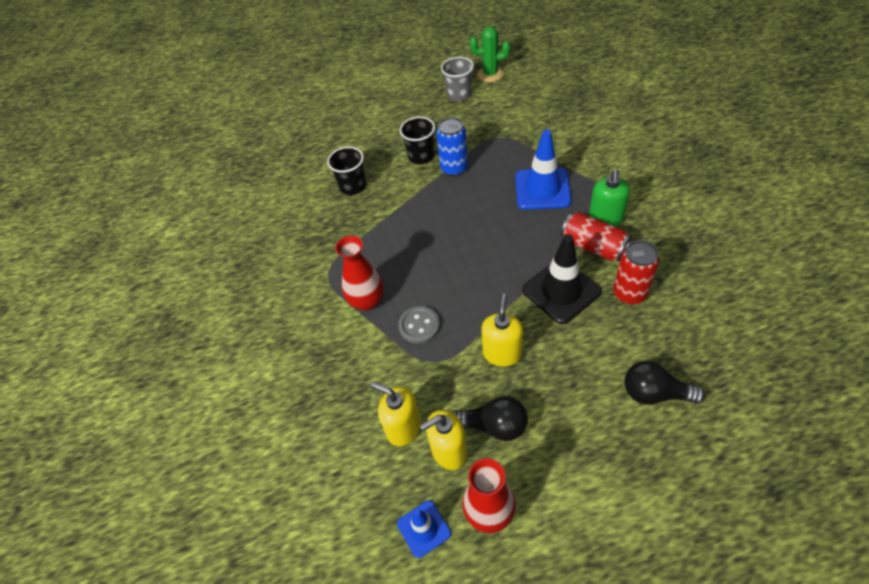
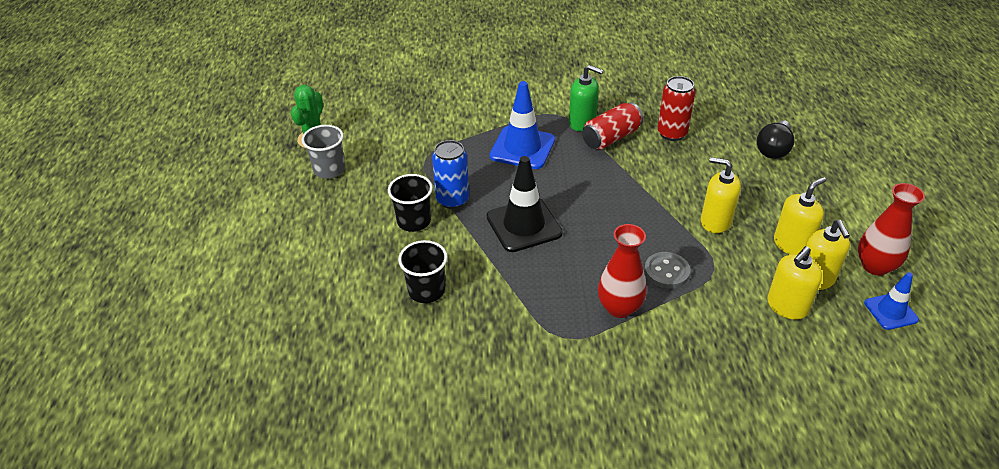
camera: 80 degrees left, 10 degrees down
black light bulb [452,396,528,441] -> yellow soap dispenser [774,177,826,254]
black traffic cone [522,234,602,324] -> black traffic cone moved to [487,156,562,252]

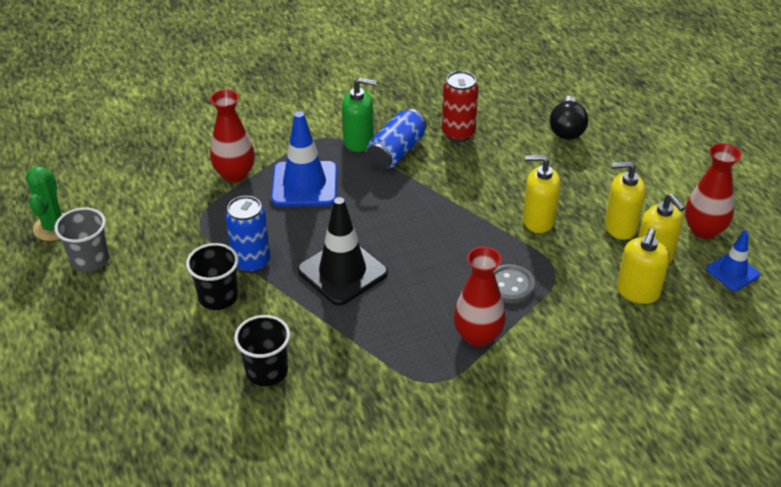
camera: 20 degrees left, 0 degrees up
red can [582,102,643,150] -> blue can [367,109,427,169]
yellow soap dispenser [774,177,826,254] -> yellow soap dispenser turned 120 degrees counterclockwise [605,161,646,240]
none -> red vase [210,90,255,182]

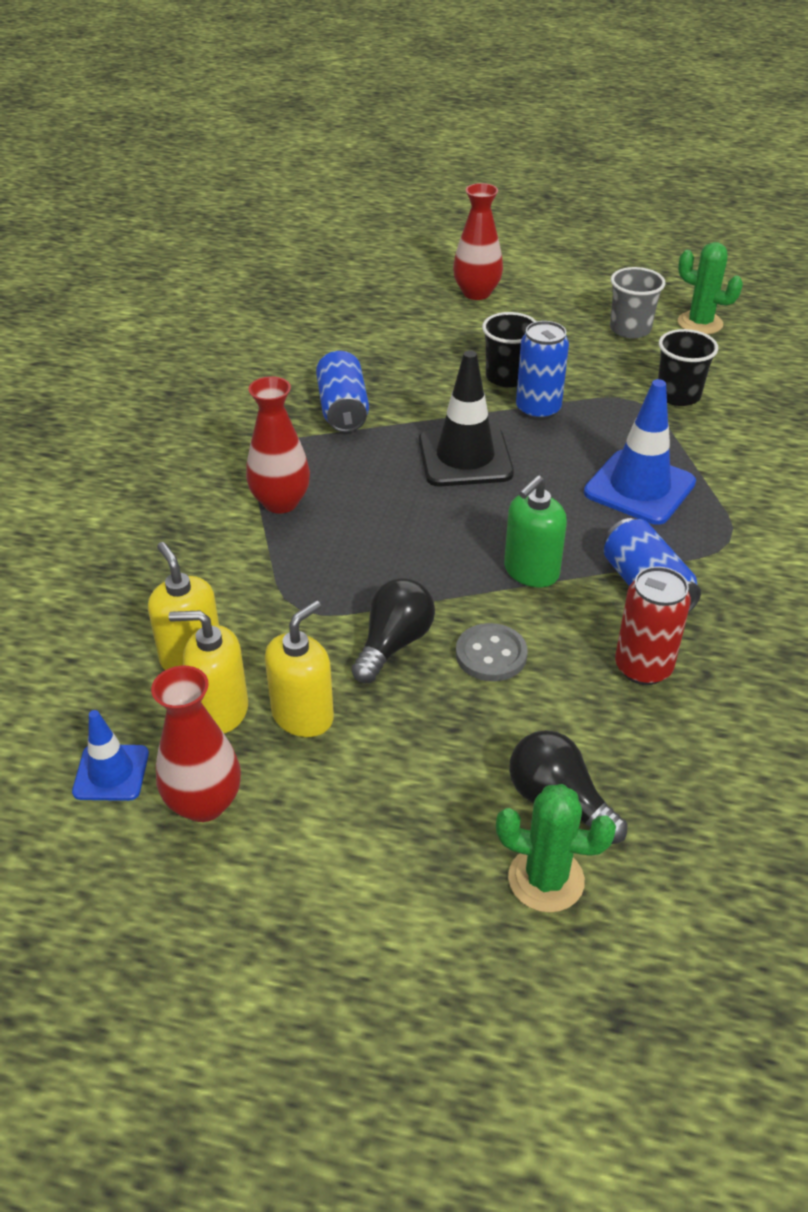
camera: 125 degrees right, 0 degrees up
red vase [210,90,255,182] -> red vase moved to [453,183,503,300]
black cup [234,315,290,386] -> black cup moved to [658,329,718,406]
green soap dispenser [342,77,376,152] -> green soap dispenser moved to [504,475,567,587]
grey button [494,264,535,304] -> grey button moved to [456,623,528,681]
yellow soap dispenser [523,155,561,233] -> black light bulb [351,578,435,683]
none -> blue can [316,351,369,432]
none -> green cactus [496,784,616,913]

